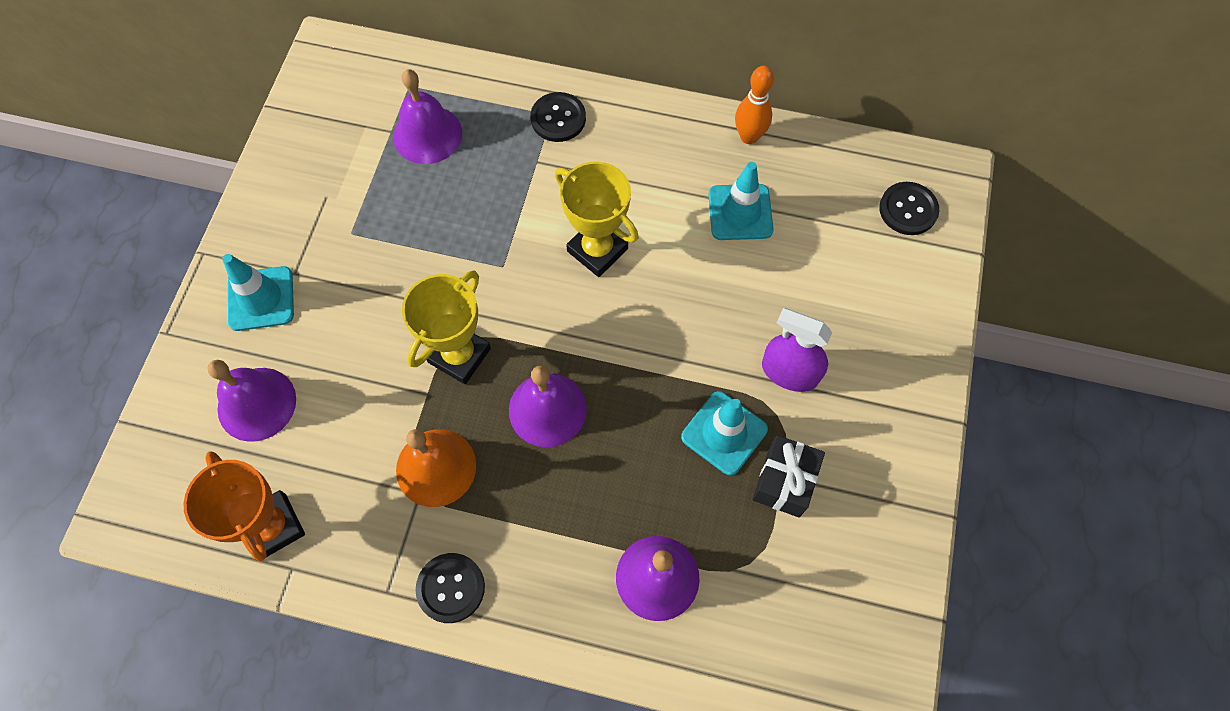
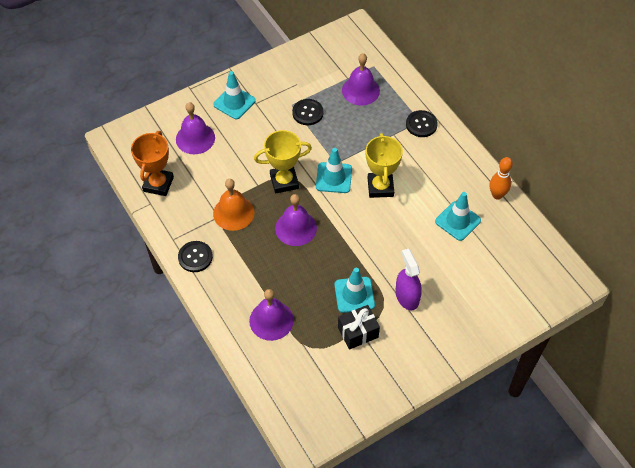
camera: 45 degrees right, 10 degrees down
black button [879,182,939,235] -> black button moved to [292,99,323,125]
none -> turquoise traffic cone [316,148,352,193]

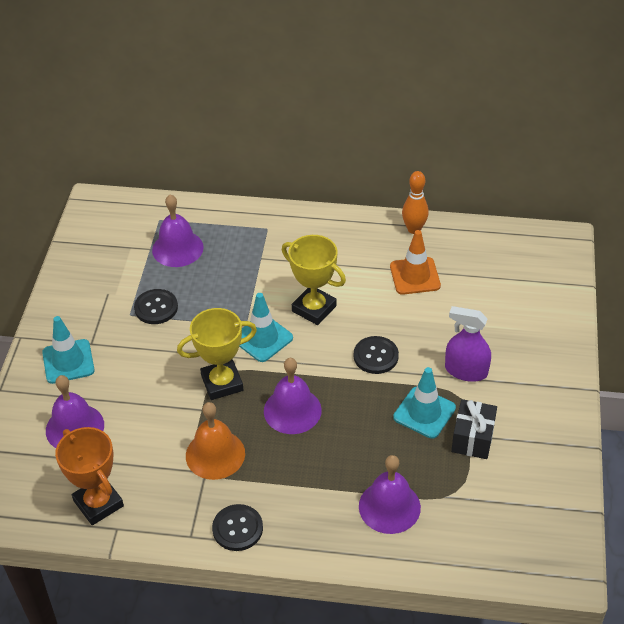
camera: 50 degrees left, 10 degrees down
yellow trophy [254,130,312,194] -> yellow trophy turned 45 degrees clockwise [177,308,257,400]
black button [406,110,438,137] -> black button moved to [354,336,399,374]
turquoise traffic cone [435,192,481,241] -> orange traffic cone [390,230,441,295]

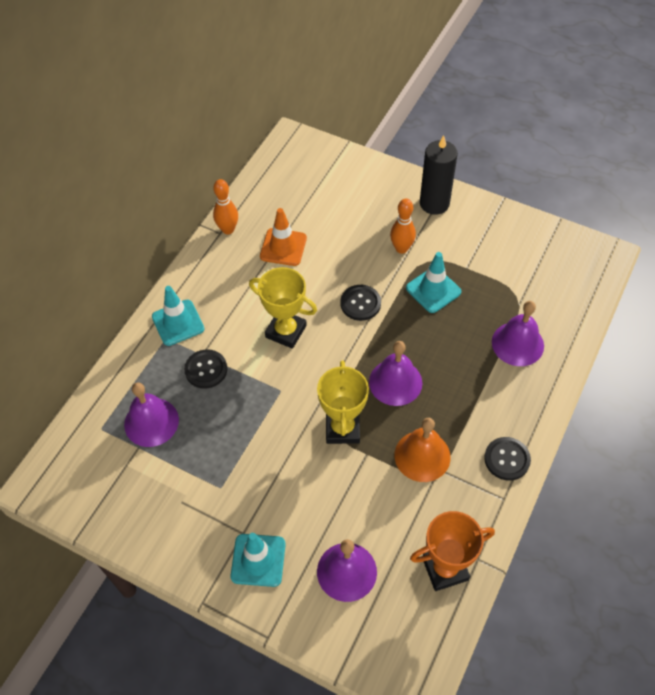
camera: 70 degrees left, 10 degrees up
black button [134,289,178,324] -> black button moved to [184,349,227,389]
turquoise traffic cone [239,293,293,362] -> turquoise traffic cone moved to [152,286,205,346]
yellow trophy [282,235,346,325] -> yellow trophy turned 60 degrees clockwise [249,267,317,349]
purple spray bottle [445,306,491,382] -> orange bowling pin [390,199,416,254]
black gift [451,399,497,459] -> none
none -> black candle [420,135,458,215]

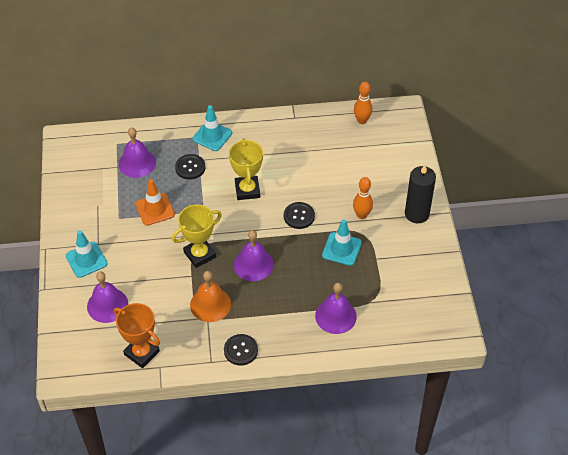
camera: 55 degrees right, 5 degrees down
orange bowling pin [213,179,238,235] -> orange bowling pin moved to [354,82,372,124]
orange traffic cone [260,208,307,266] -> orange traffic cone moved to [136,179,175,226]

